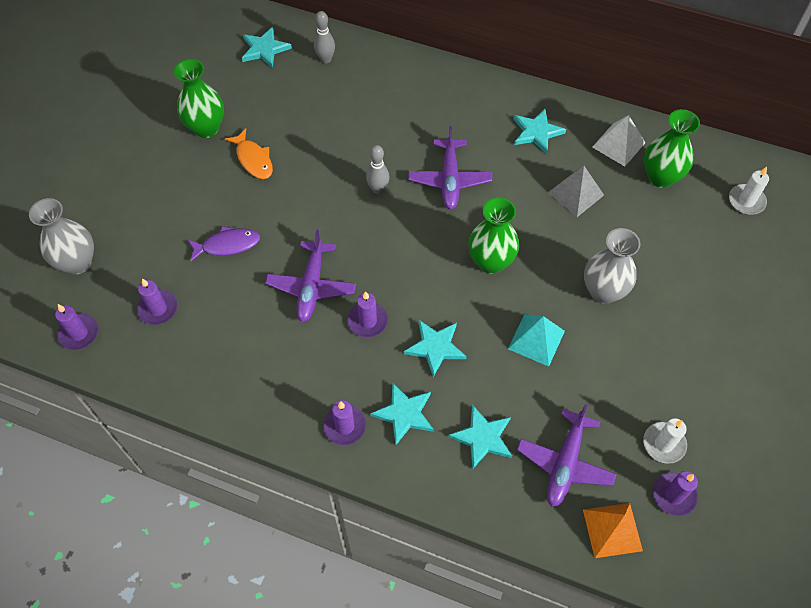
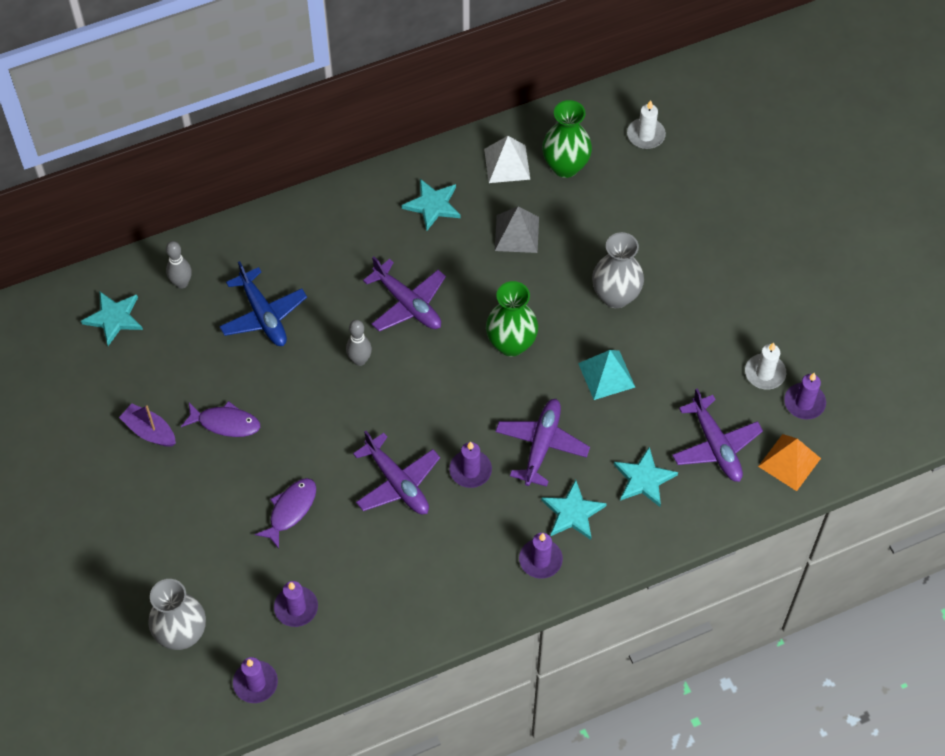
camera: 45 degrees left, 0 degrees up
green vase [174,59,224,138] -> purple boat [119,403,176,447]
orange fish [225,128,273,179] -> purple fish [181,401,260,437]
turquoise star [404,320,467,377] -> purple plane [495,399,590,487]
none -> blue plane [219,261,307,346]

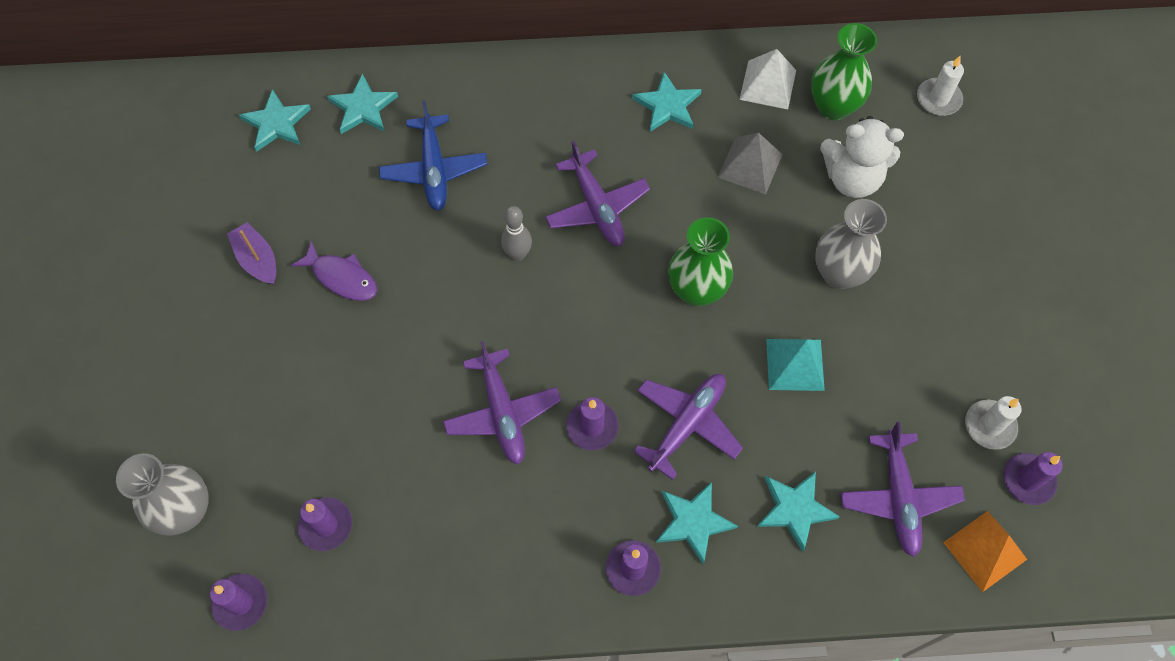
camera: 20 degrees right, 5 degrees up
grey bowling pin [166,241,192,289] -> turquoise star [327,73,398,134]
purple fish [255,478,316,549] -> none
none -> white teddy bear [820,116,904,198]

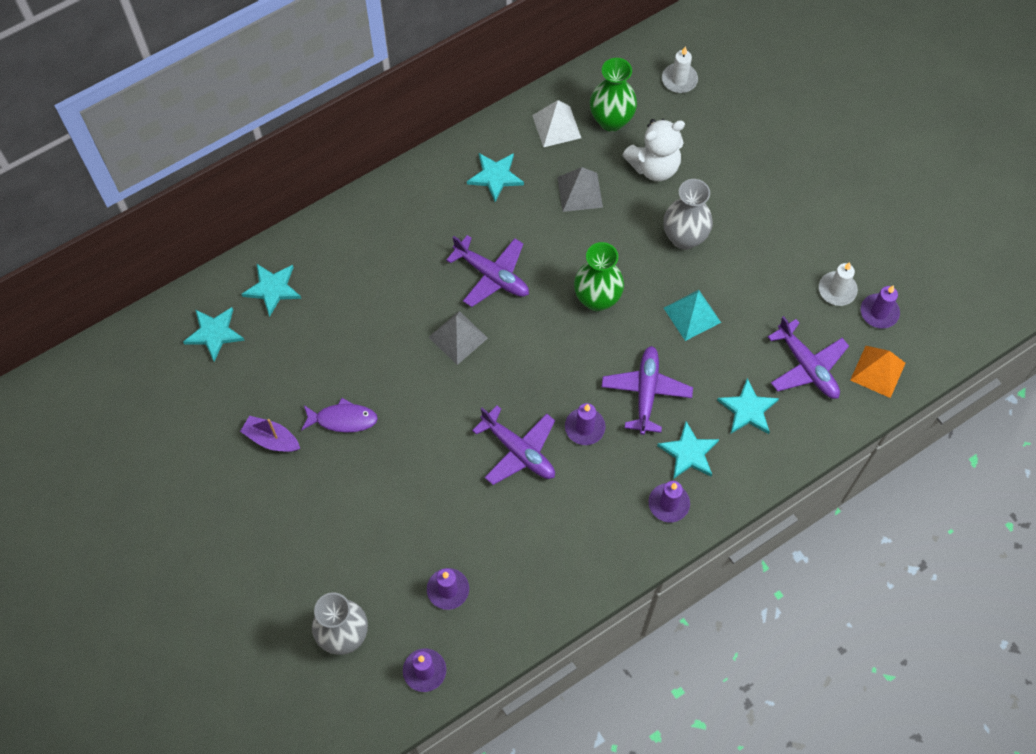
camera: 30 degrees left, 0 degrees up
blue plane [379,101,487,211] -> none
grey bowling pin [501,206,532,261] -> grey pyramid [428,311,488,365]

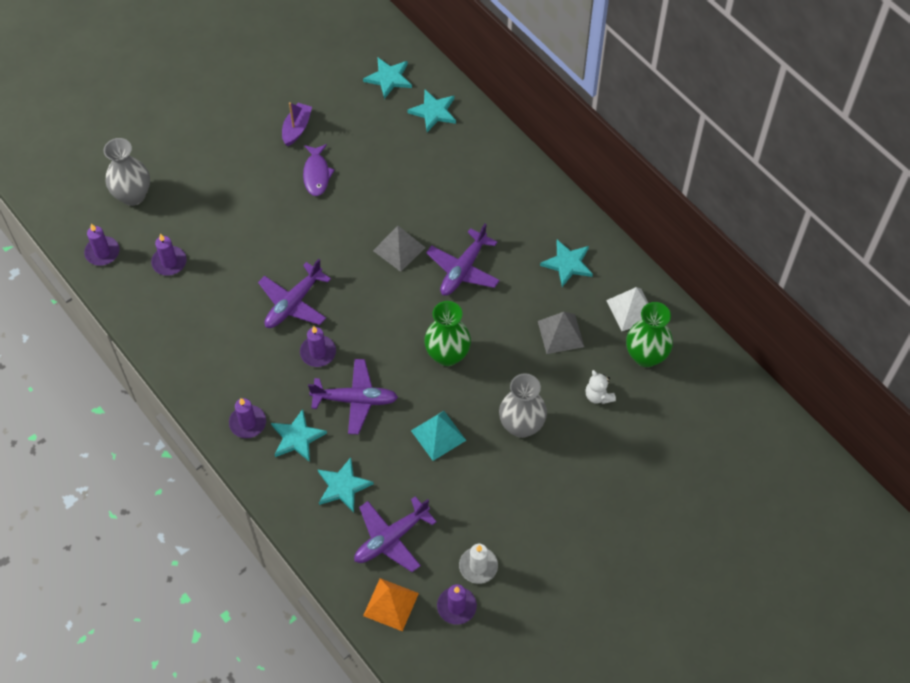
camera: 85 degrees right, 5 degrees down
white teddy bear [623,119,685,181] -> white teddy bear [585,370,616,404], size x0.54
white candle [662,46,698,93] -> none

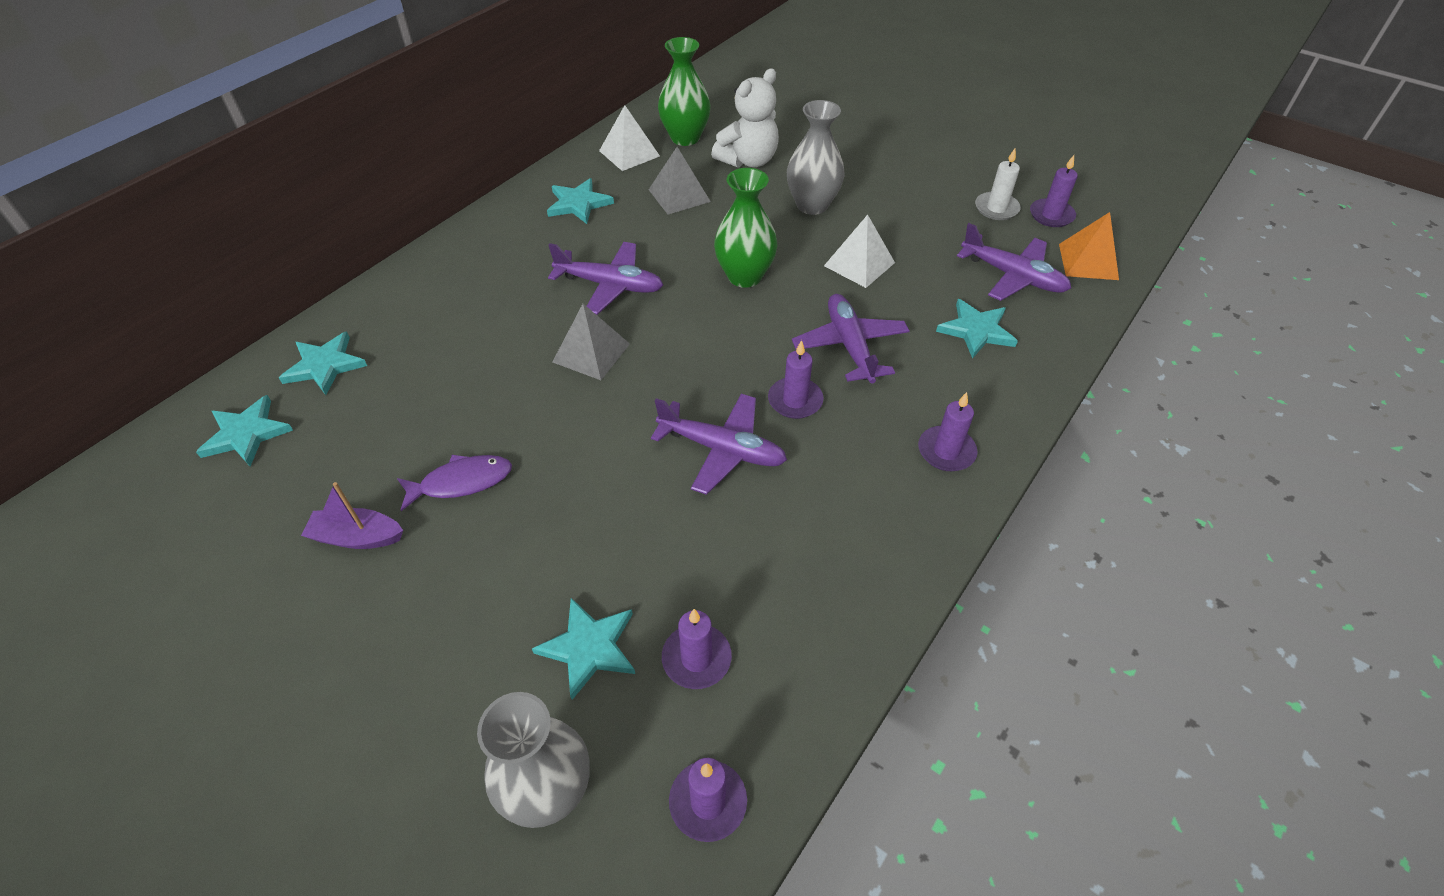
camera: 105 degrees left, 10 degrees down
turquoise star [271,409,327,462] -> turquoise star moved to [532,598,635,700]
turquoise pyramid [411,411,466,461] -> white pyramid [824,215,895,288]
white teddy bear [585,370,616,404] -> white teddy bear [711,68,779,168], size x1.84

